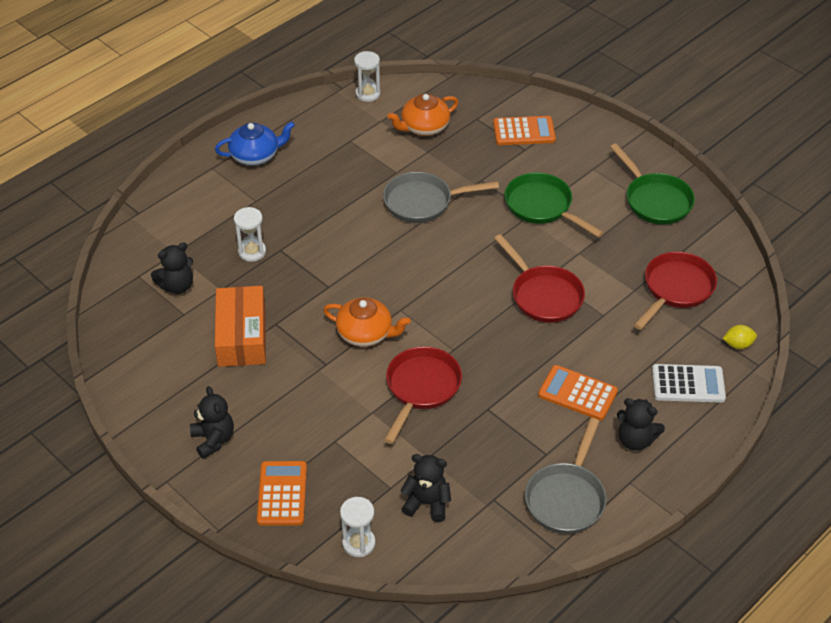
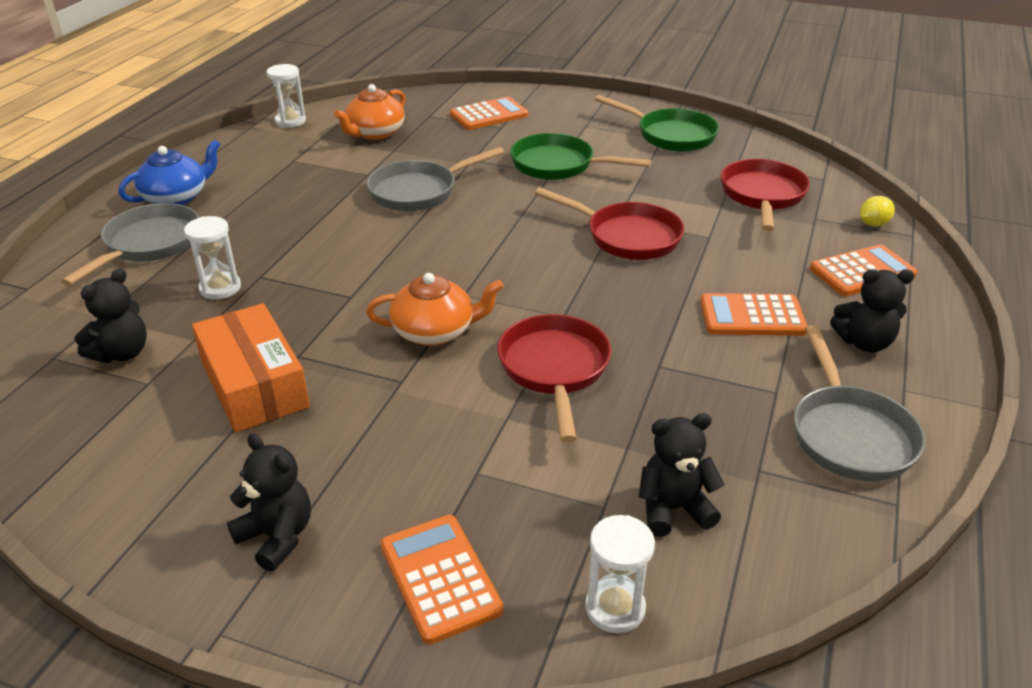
camera: 25 degrees left, 10 degrees down
white calculator [652,364,726,403] -> orange calculator [810,244,918,296]
none -> grey pan [61,203,200,286]

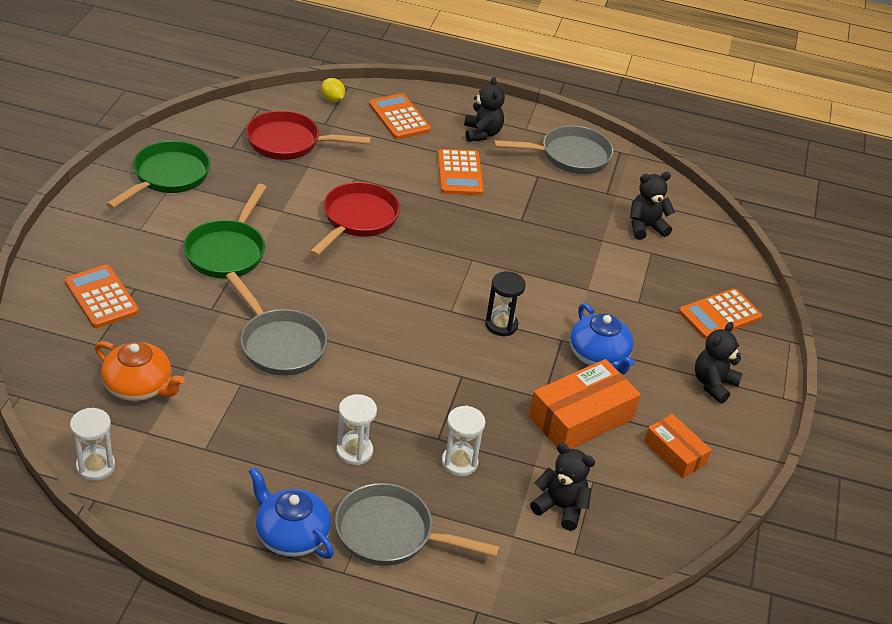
camera: 100 degrees left, 5 degrees up
orange teapot [366,273,504,346] -> black hourglass [485,271,526,336]
red pan [497,314,611,443] -> none
white hourglass [585,515,655,633] -> white hourglass moved to [336,394,377,465]
black teddy bear [639,413,725,537] -> black teddy bear turned 90 degrees clockwise [630,172,675,240]
none -> blue teapot [570,303,635,375]
none -> orange box [644,414,712,478]

